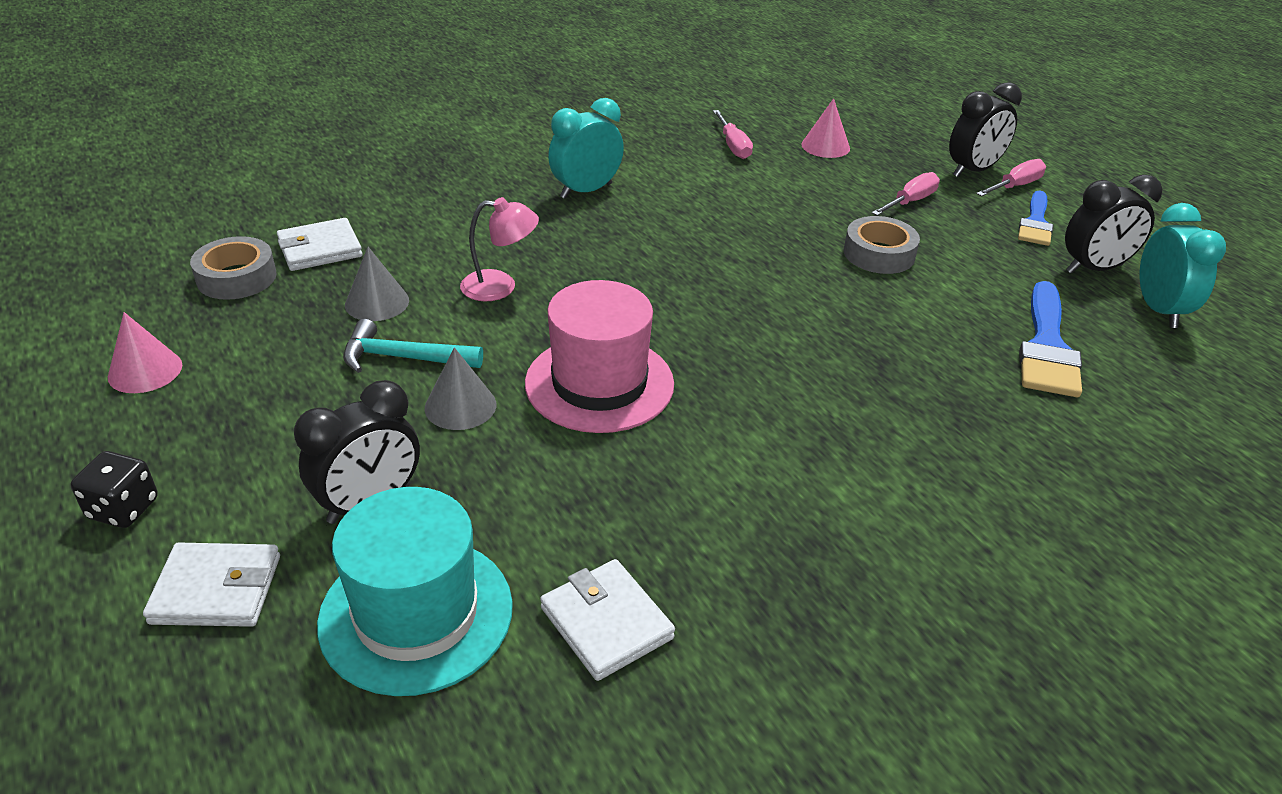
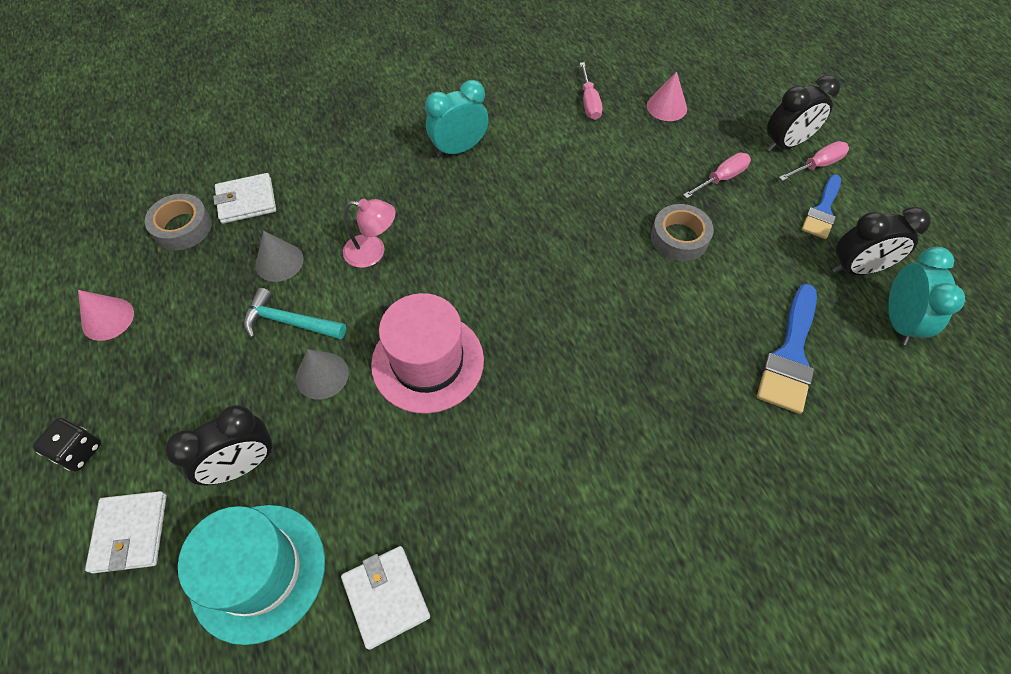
camera: 10 degrees right, 20 degrees up
white wallet [143,542,280,627] -> white wallet turned 75 degrees clockwise [85,491,167,574]

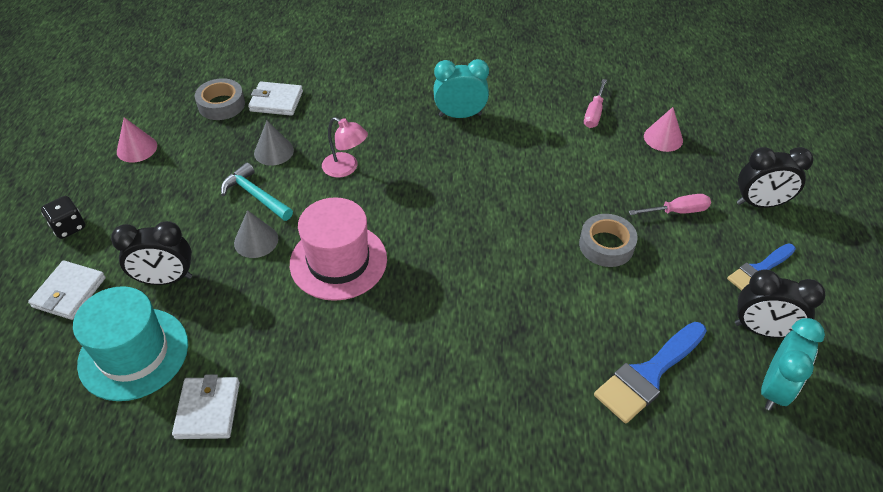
camera: 25 degrees right, 10 degrees down
pink screwdriver [779,141,849,181] -> none

